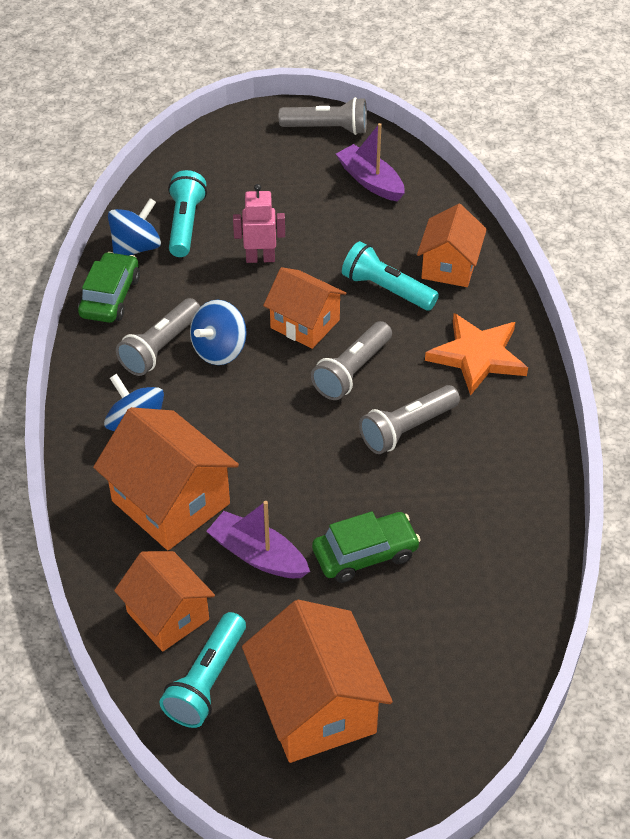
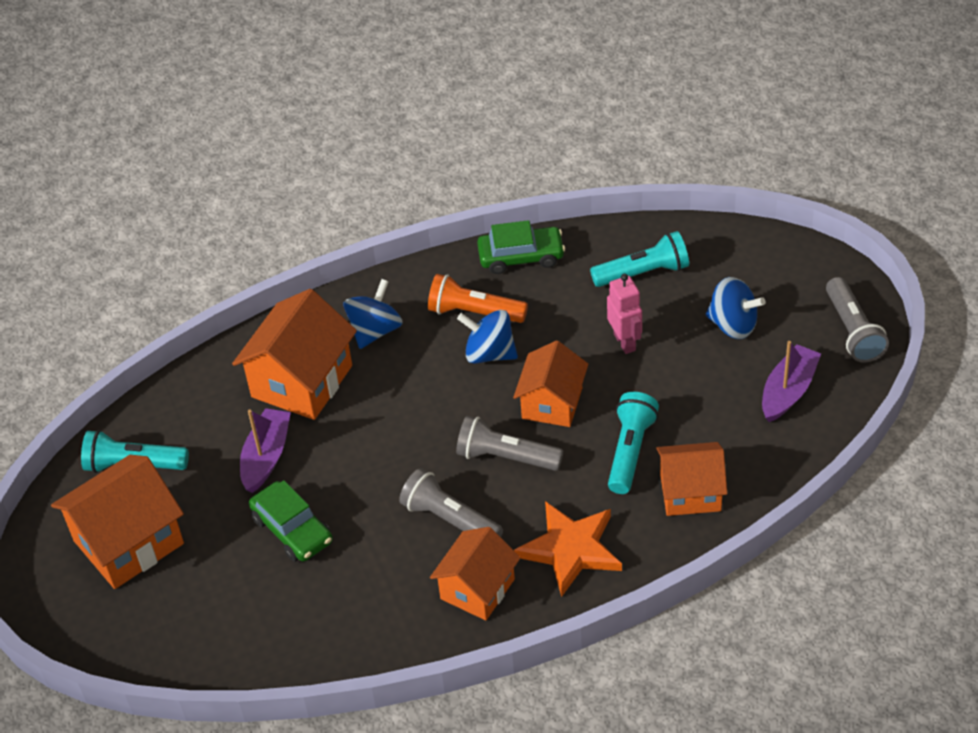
camera: 75 degrees right, 0 degrees up
blue spinning top [108,198,161,256] -> blue spinning top moved to [705,277,766,339]
orange house [114,551,215,652] -> orange house moved to [430,527,521,620]
grey flashlight [116,298,200,376] -> orange flashlight [428,274,528,323]

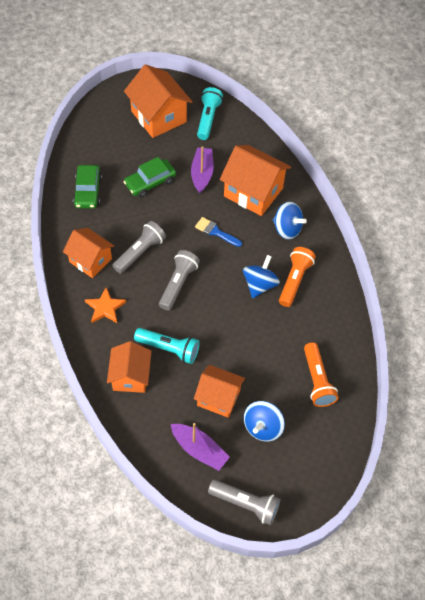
camera: 90 degrees right, 10 degrees up
purple boat [240,408,291,493] -> purple boat turned 105 degrees counterclockwise [191,146,214,193]
green car [477,220,565,274] -> green car moved to [73,165,102,209]
orange house [513,340,588,427] -> orange house moved to [194,365,245,418]
orange star [514,501,622,597] -> orange star [85,288,126,323], size x0.66
turquoise flashlight [590,231,689,287] -> orange flashlight [304,342,339,407]
pink robot [607,274,642,354] -> none
grey flashlight [826,277,889,363] -> grey flashlight turned 150 degrees counterclockwise [208,479,280,525]
none -> blue brush [195,217,242,247]

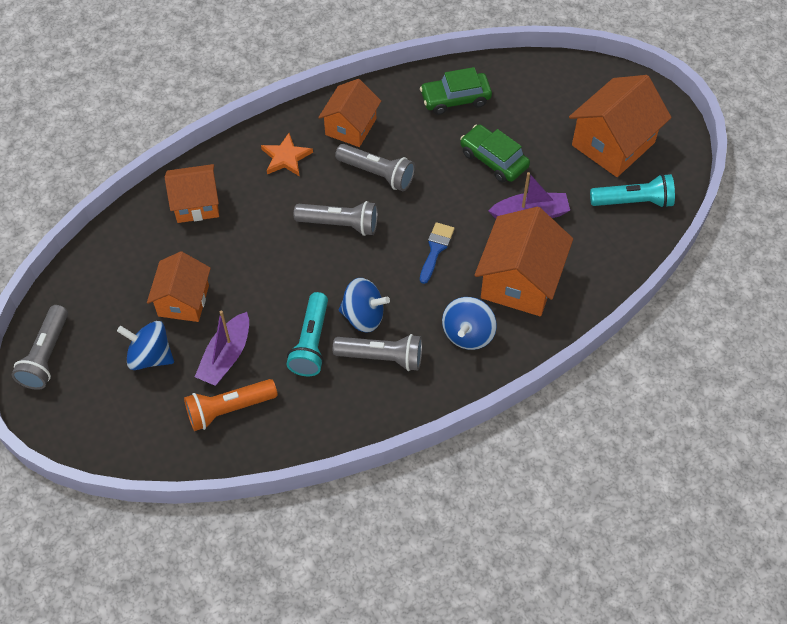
camera: 80 degrees right, 0 degrees up
turquoise flashlight [134,328,200,364] -> turquoise flashlight moved to [287,292,328,376]
purple boat [171,423,230,471] -> purple boat moved to [195,311,249,386]
orange flashlight [279,247,316,307] -> grey flashlight [333,334,422,371]

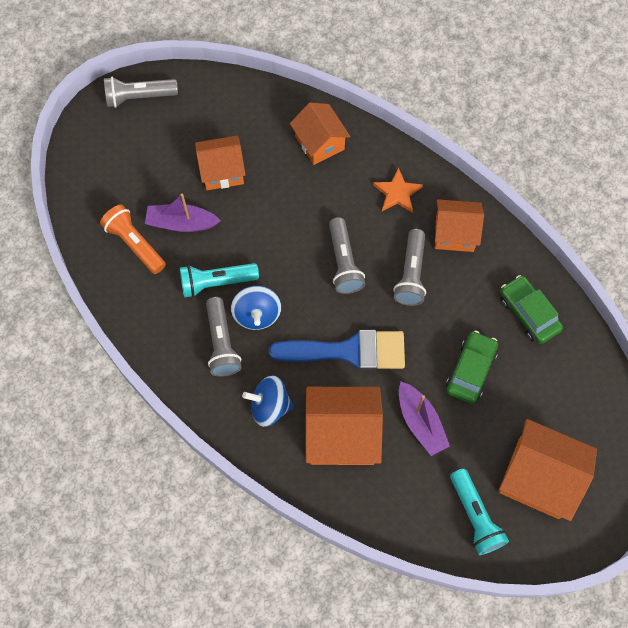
camera: 70 degrees right, 10 degrees up
blue spinning top [117,321,174,370] -> none
blue brush [420,222,455,284] -> blue brush [269,330,405,370], size x1.98

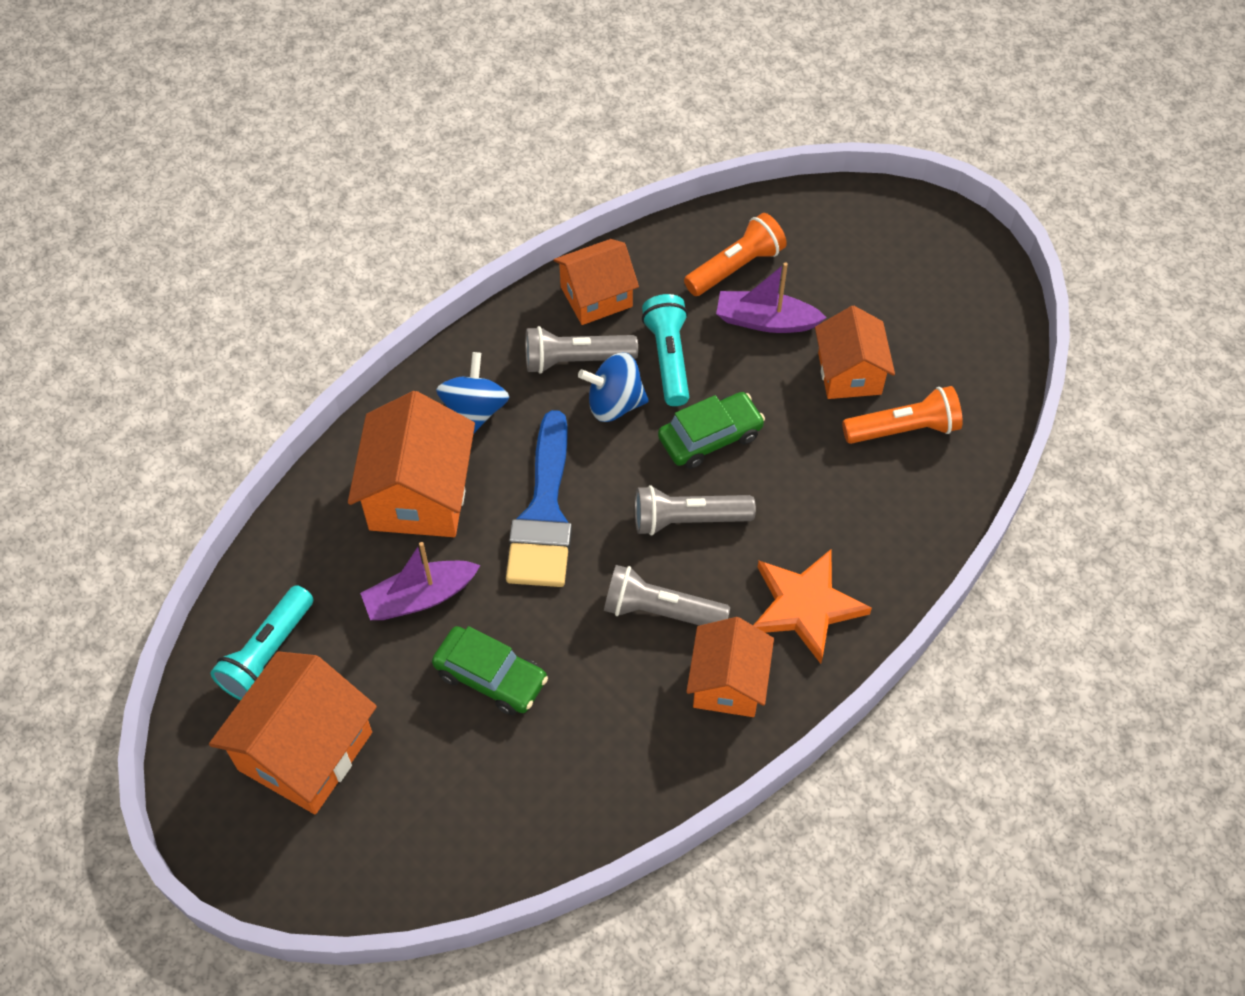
camera: 95 degrees right, 10 degrees down
grey flashlight [104,77,178,108] -> none
purple boat [145,194,221,232] -> purple boat turned 90 degrees counterclockwise [716,263,827,333]
orange house [290,103,350,165] -> orange house moved to [553,239,639,325]
orange star [373,168,423,213] -> orange star [753,549,872,664], size x1.51
turquoise flashlight [450,468,509,555] -> turquoise flashlight turned 45 degrees counterclockwise [211,585,313,700]
green car [500,275,563,344] -> green car moved to [658,392,765,469]
none -> orange flashlight [842,386,963,444]

